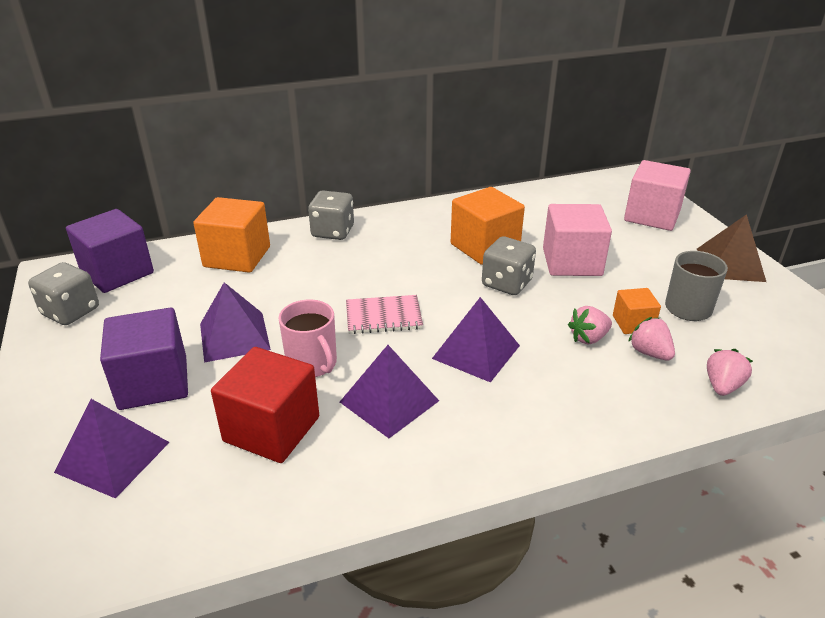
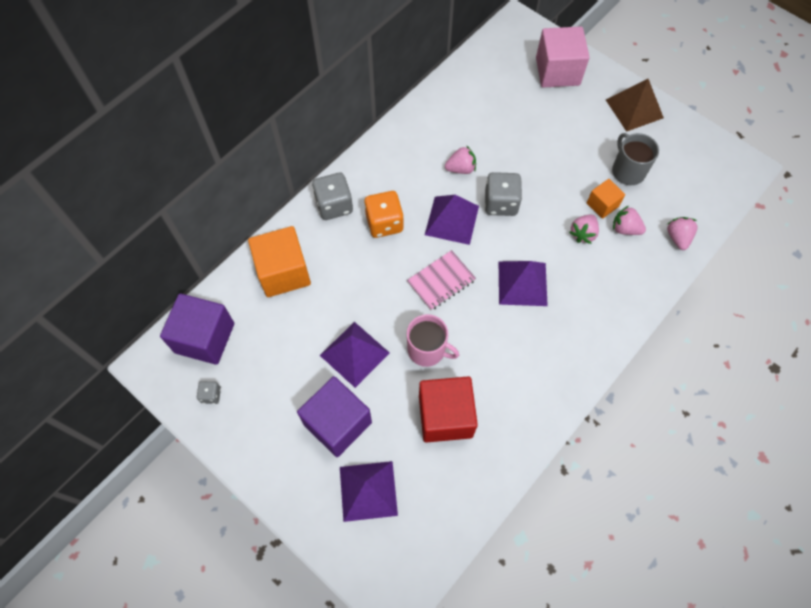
camera: 30 degrees left, 30 degrees up
grey dice [28,262,99,325] -> grey dice [197,381,221,404], size x0.51
purple pyramid [340,345,439,438] -> purple pyramid moved to [425,195,479,245]
orange cube [451,187,525,265] -> pink strawberry [445,145,476,174]
pink cube [543,204,612,276] -> none
none -> orange dice [364,191,404,238]

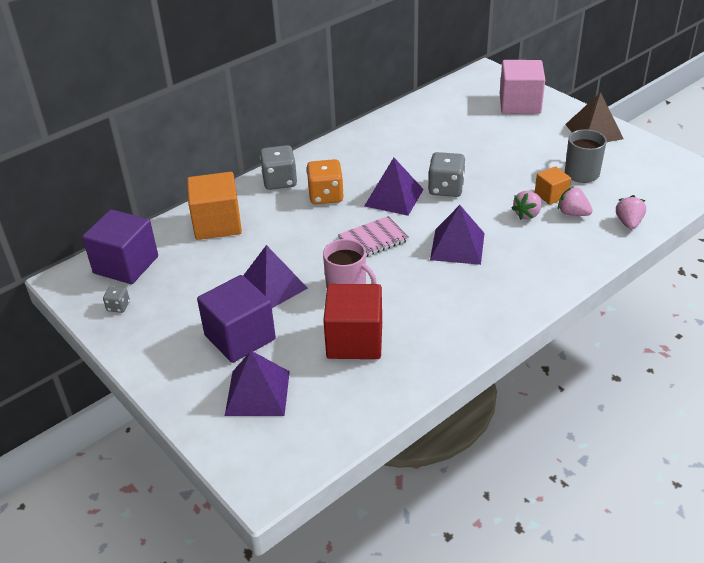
camera: 10 degrees right, 25 degrees down
pink strawberry [445,145,476,174] -> none

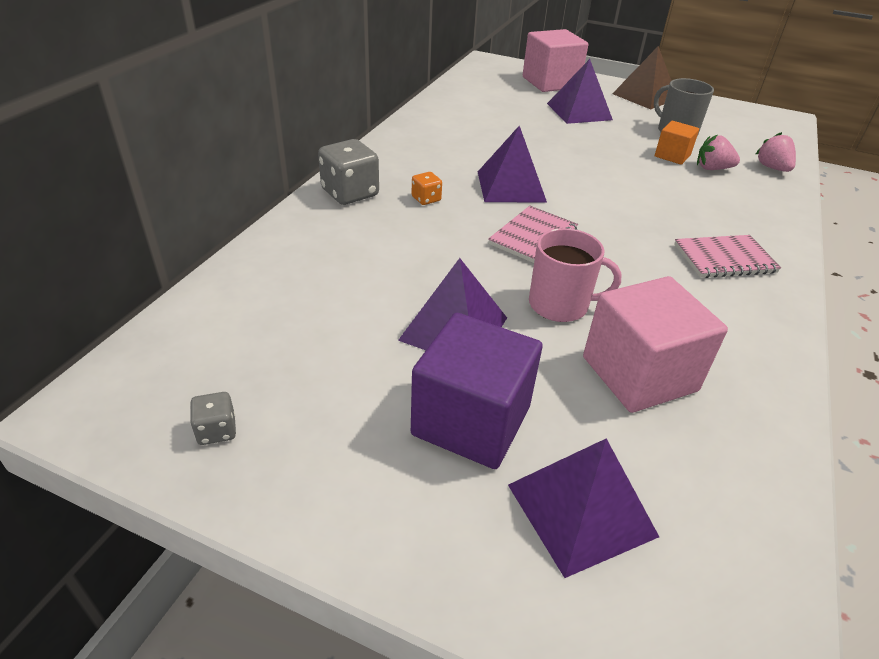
camera: 30 degrees left, 0 degrees up
purple cube [82,209,158,284] -> none
orange cube [187,172,242,240] -> none
orange dice [306,159,344,204] -> orange dice [412,172,442,205], size x0.51
red cube [323,284,382,359] -> pink cube [583,276,728,413]
grey dice [428,152,466,197] -> none
purple pyramid [430,205,485,265] -> purple pyramid moved to [547,59,613,124]
pink strawberry [511,191,542,220] -> none
none -> pink notebook [674,235,781,278]

